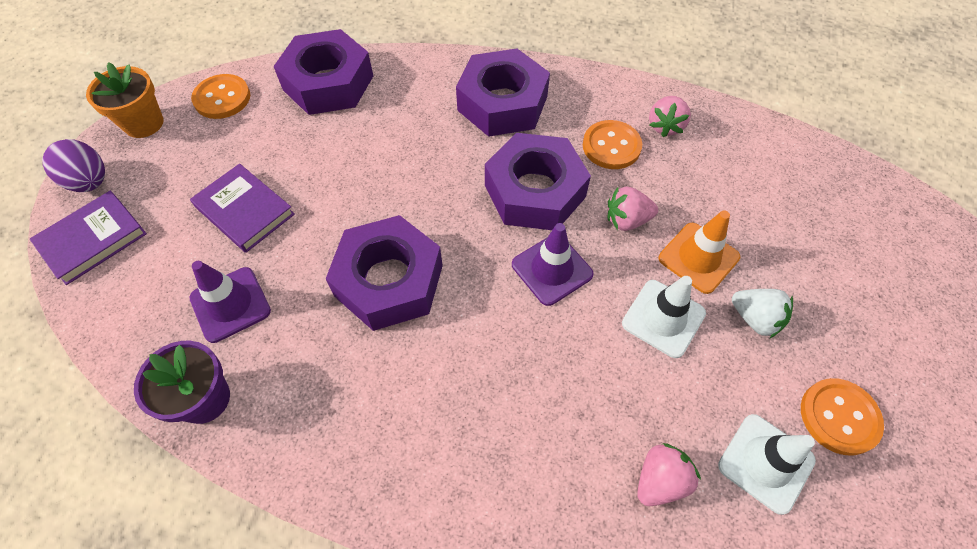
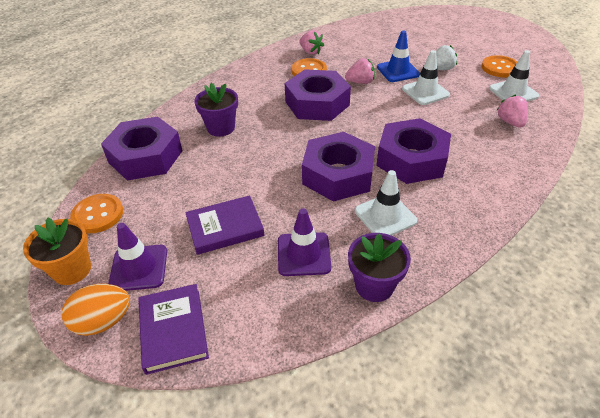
camera: 60 degrees left, 15 degrees down
purple egg [42,139,105,192] -> orange egg [62,284,130,336]
purple nut [456,49,550,137] -> purple nut moved to [376,118,451,184]
purple traffic cone [512,223,594,306] -> purple traffic cone moved to [108,223,167,291]
pink strawberry [608,187,658,231] -> pink strawberry turned 120 degrees counterclockwise [345,58,375,84]
orange traffic cone [659,211,740,294] -> blue traffic cone [377,31,420,82]
none -> purple flower pot [194,83,238,136]
none -> white traffic cone [355,170,417,236]

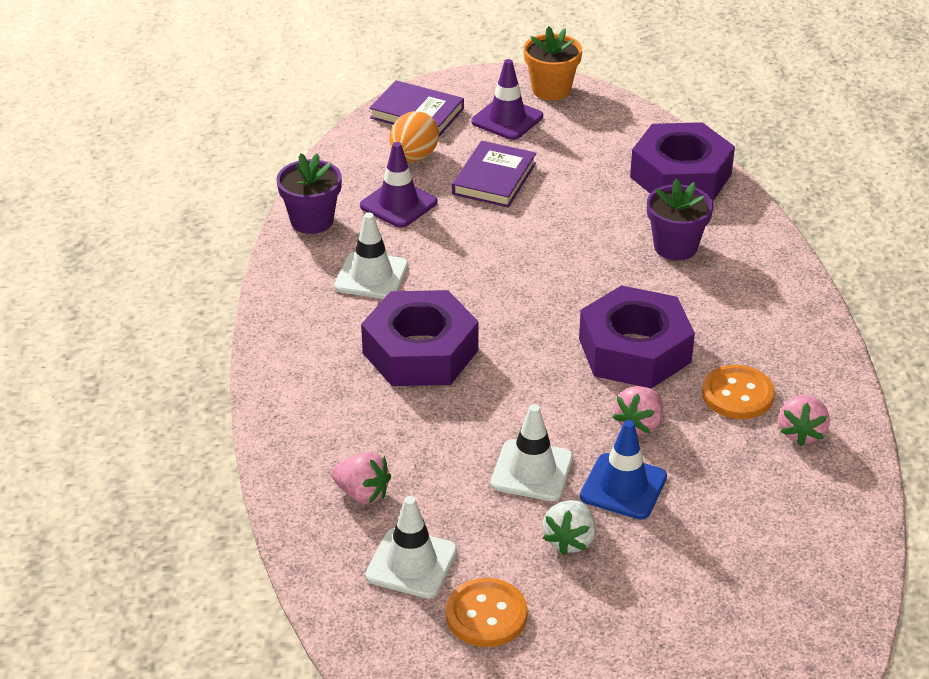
camera: 130 degrees right, 5 degrees down
orange egg [62,284,130,336] -> orange egg moved to [389,111,439,162]
orange button [70,194,123,233] -> none
pink strawberry [299,30,324,55] -> pink strawberry turned 75 degrees counterclockwise [779,395,830,446]
purple nut [302,132,375,202] -> none

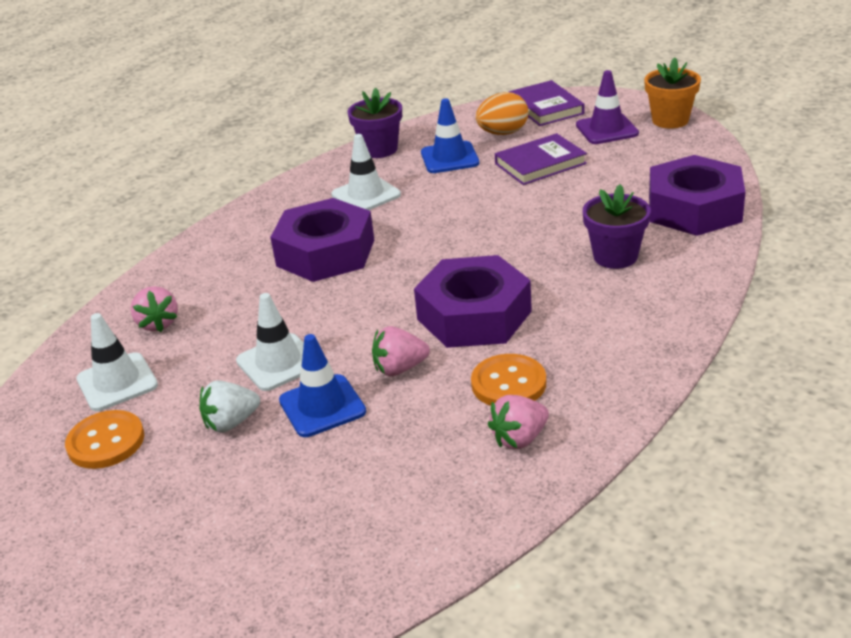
camera: 45 degrees right, 5 degrees down
purple traffic cone [360,142,438,228] -> blue traffic cone [421,98,479,173]

